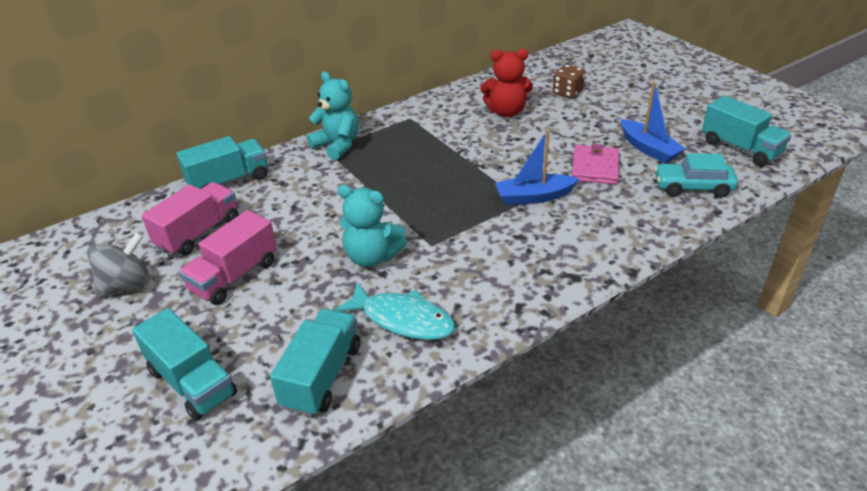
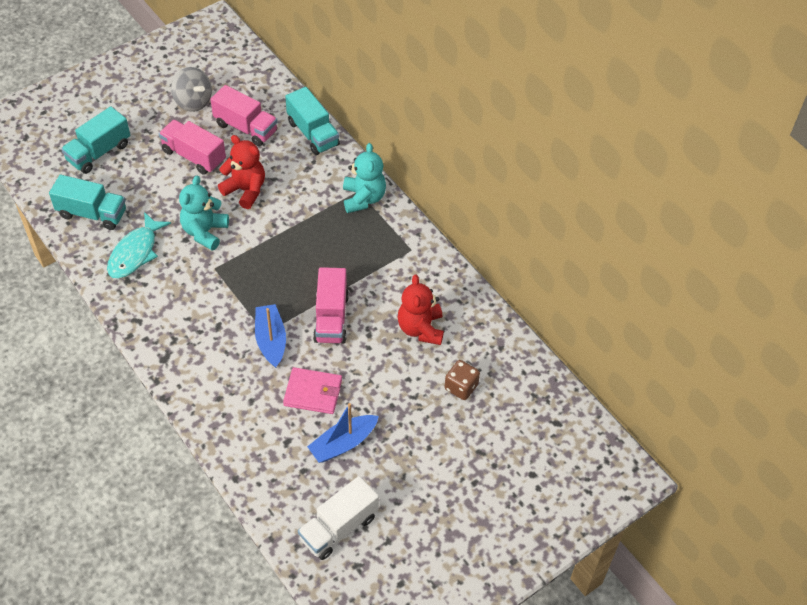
camera: 85 degrees right, 15 degrees up
turquoise teddy bear [307,72,359,160] -> turquoise teddy bear turned 45 degrees counterclockwise [343,143,386,213]
turquoise car [654,153,738,198] -> none
turquoise truck [702,95,792,166] -> white truck [298,476,379,560]
none -> red teddy bear [218,135,265,209]
none -> pink truck [313,267,349,344]

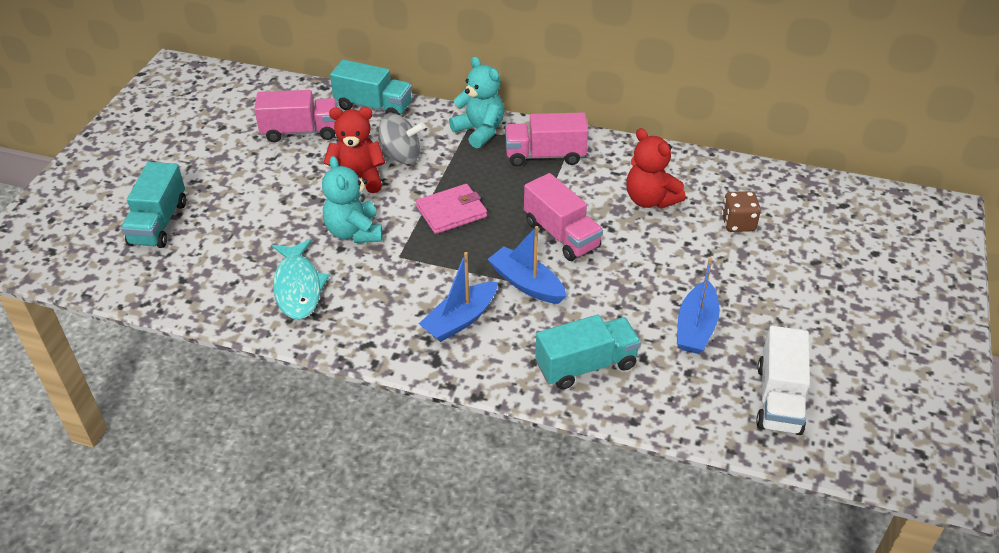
camera: 35 degrees left, 10 degrees down
turquoise truck [49,175,126,230] -> turquoise truck moved to [535,315,641,390]
pink truck [159,120,226,175] -> pink truck moved to [505,112,588,167]
grey spinning top [171,67,212,112] -> grey spinning top moved to [377,113,425,164]
pink wallet [283,367,342,414] -> pink wallet moved to [416,184,487,234]
none -> blue boat [419,252,497,342]

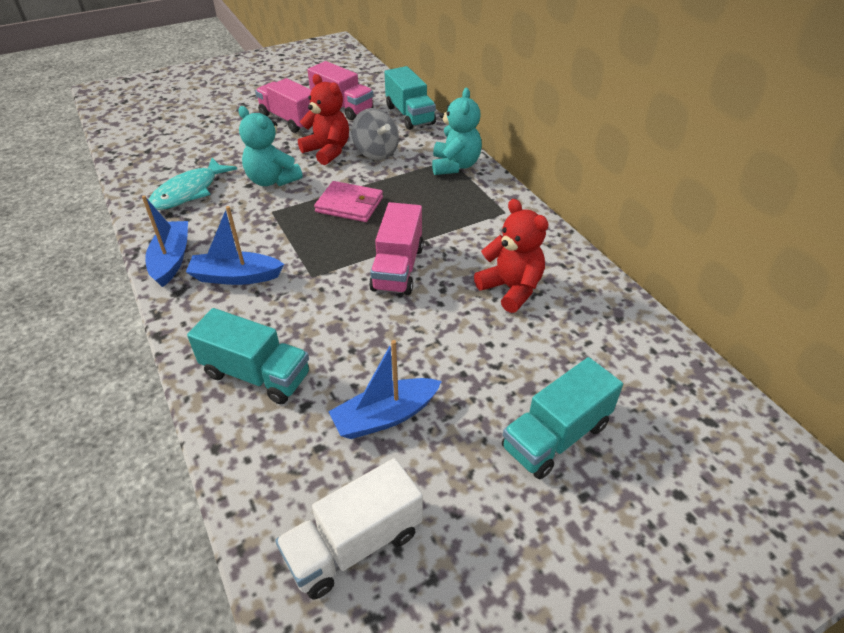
camera: 45 degrees right, 0 degrees up
turquoise truck [121,162,186,248] -> turquoise truck moved to [502,357,623,479]
turquoise teddy bear [322,156,382,243] -> turquoise teddy bear turned 75 degrees counterclockwise [239,106,303,186]
blue boat [488,226,567,304] -> blue boat moved to [142,195,188,287]
pink truck [505,112,588,167] -> pink truck moved to [255,78,312,133]
red teddy bear [626,128,686,208] -> red teddy bear turned 135 degrees clockwise [474,199,549,313]
brown dice [722,191,761,232] -> none

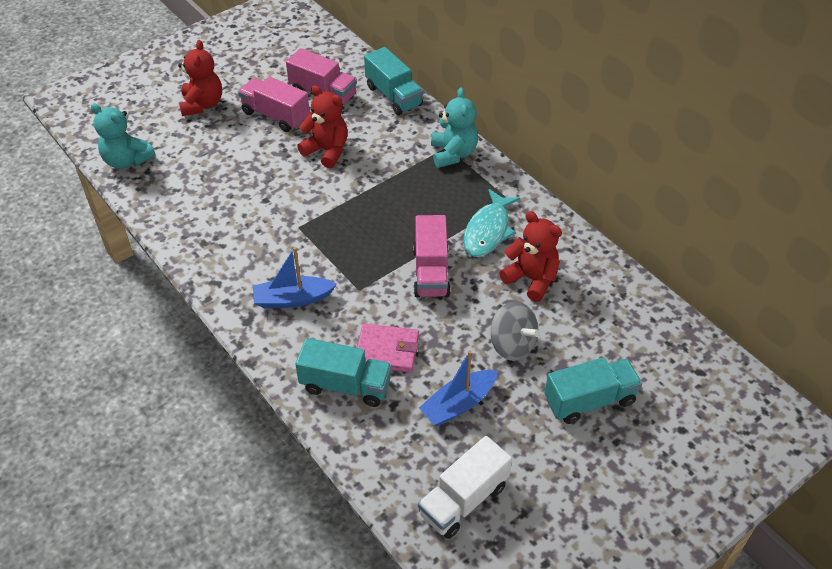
camera: 10 degrees left, 5 degrees up
blue boat [142,195,188,287] -> none
turquoise fish [149,158,237,210] -> turquoise fish moved to [463,189,520,257]
turquoise teddy bear [239,106,303,186] -> turquoise teddy bear moved to [91,103,155,169]
pink wallet [314,181,383,222] -> pink wallet moved to [357,323,419,373]
grey spinning top [351,108,399,160] -> grey spinning top moved to [491,301,540,361]
turquoise truck [502,357,623,479] -> turquoise truck turned 150 degrees counterclockwise [545,357,642,424]
none -> red teddy bear [178,40,222,116]

